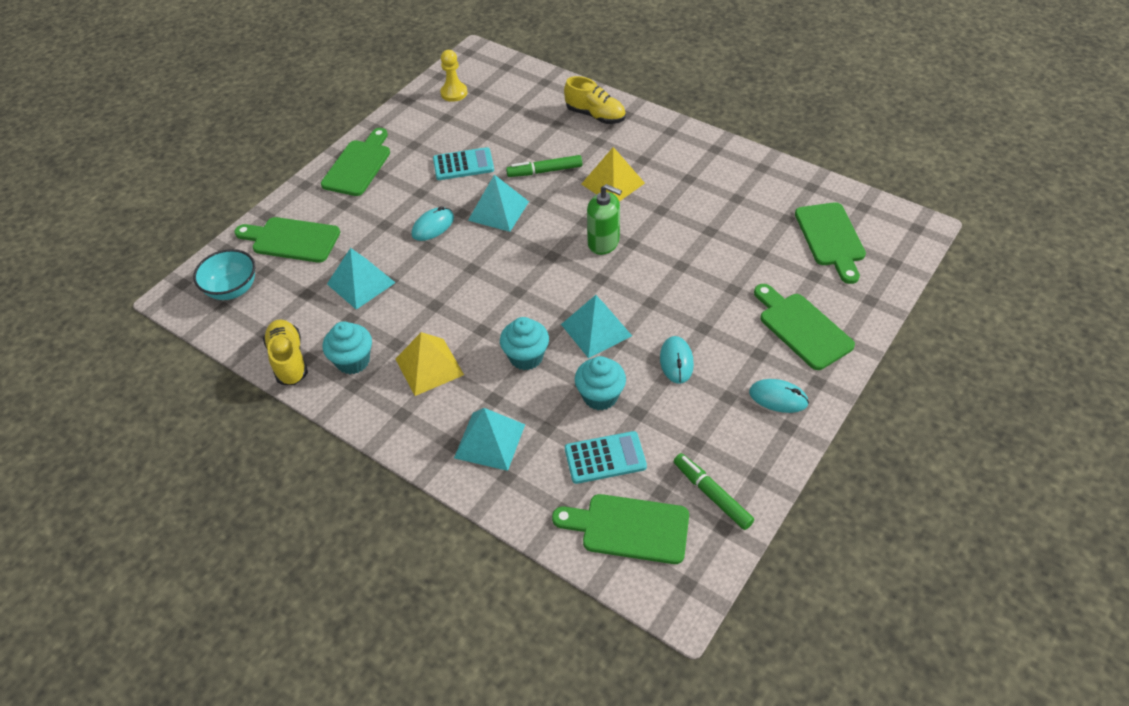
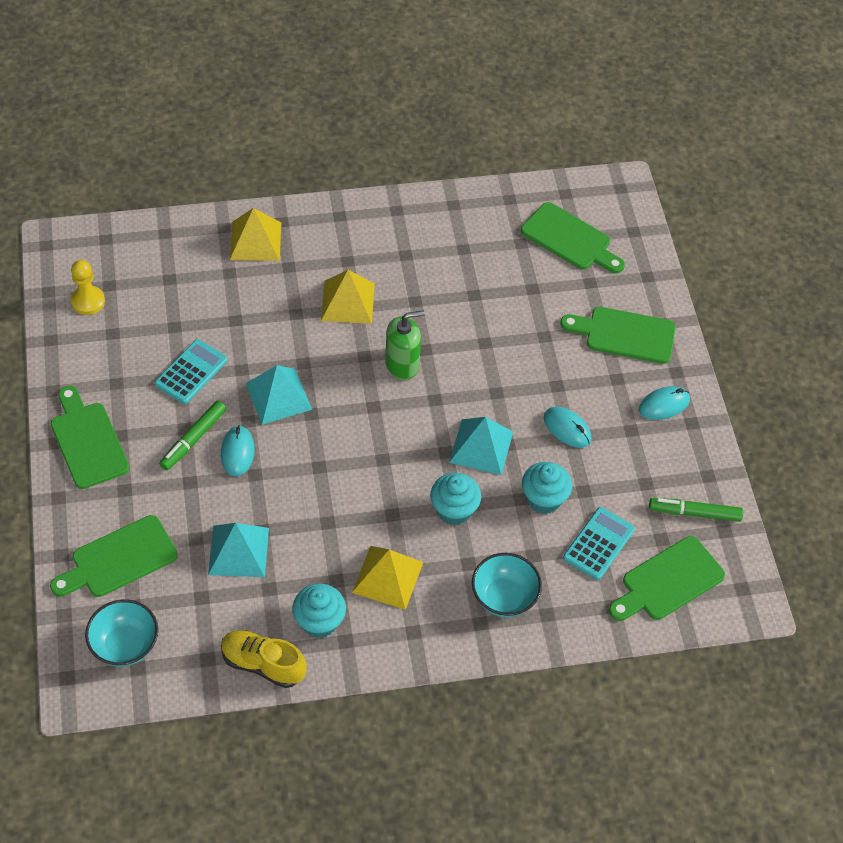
camera: 50 degrees left, 5 degrees up
turquoise pyramid [454,408,525,471] -> turquoise bowl [472,553,542,617]
green marker [506,155,582,177] -> green marker moved to [159,401,226,470]
yellow shoe [564,76,626,124] -> yellow pyramid [230,208,281,261]

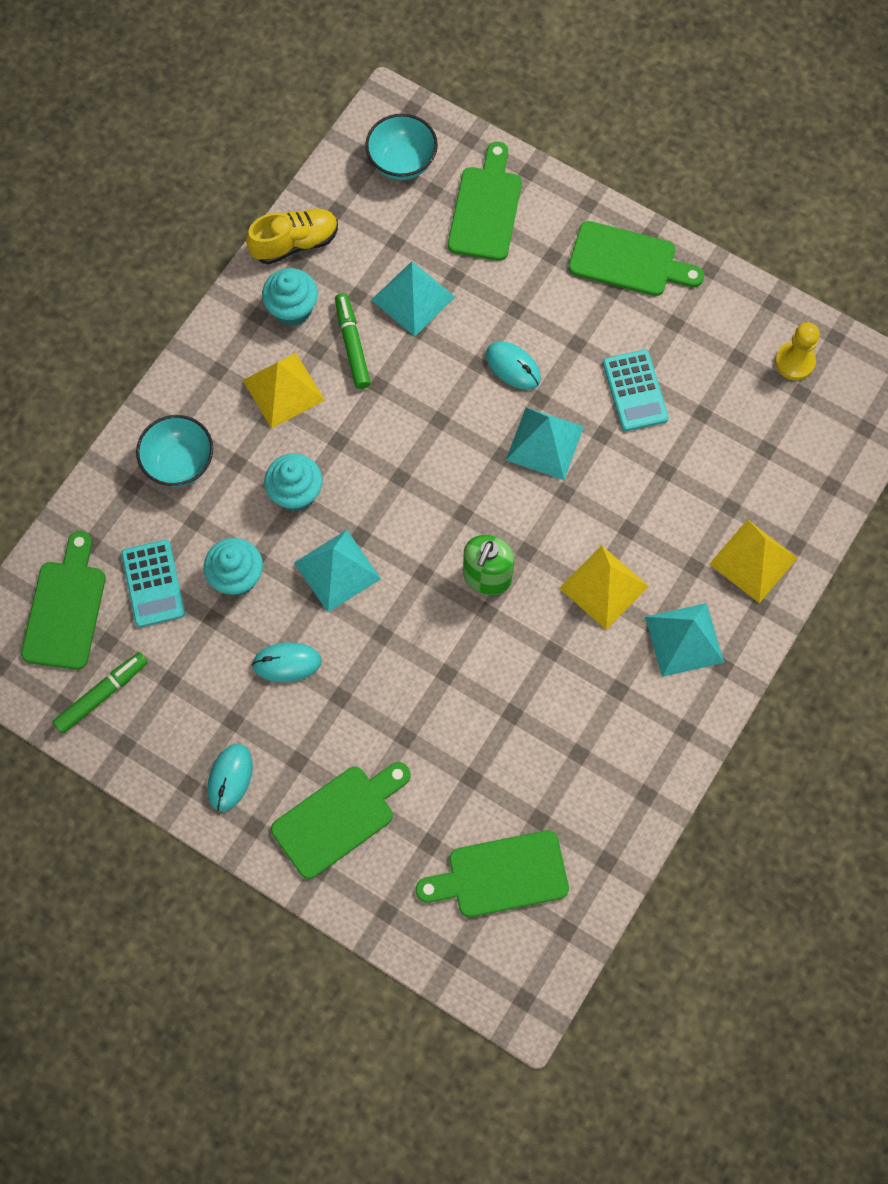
camera: 135 degrees right, 15 degrees up
green marker [159,401,226,470] -> green marker moved to [335,293,371,389]
none -> turquoise pyramid [645,603,724,677]

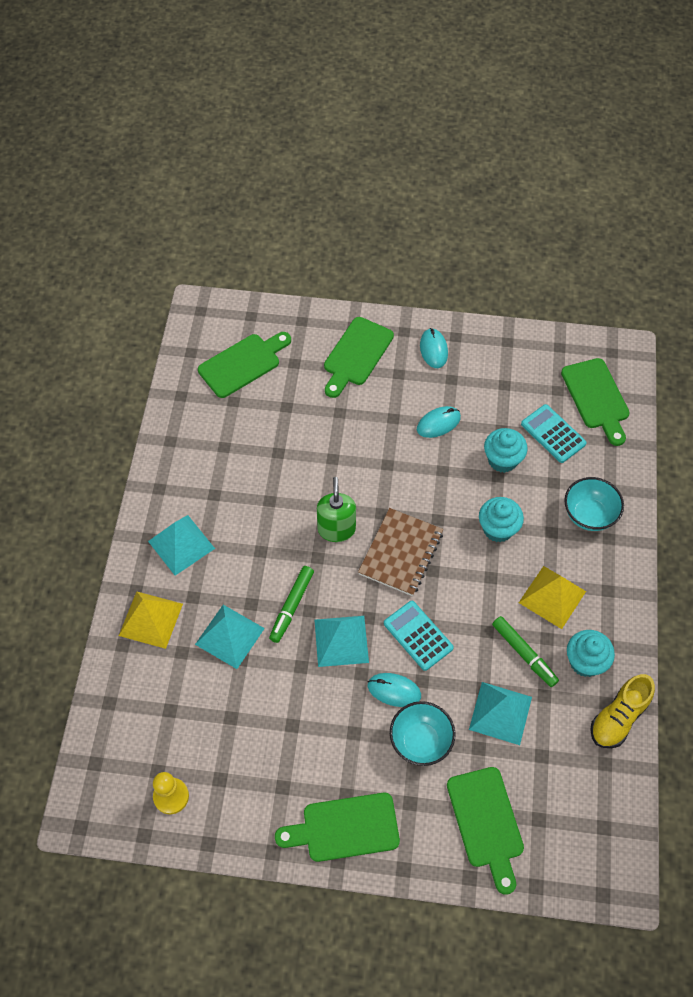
camera: 155 degrees right, 10 degrees down
green marker [52,652,148,734] -> green marker moved to [269,566,314,643]
turquoise pyramid [294,530,381,612] -> turquoise pyramid moved to [195,605,265,669]
turquoise bowl [365,114,438,180] -> turquoise bowl moved to [390,701,455,766]
yellow pyramid [559,545,649,630] -> none
turquoise calculator [603,350,669,431] -> turquoise calculator moved to [384,601,454,671]
none -> brown notebook [358,508,443,596]

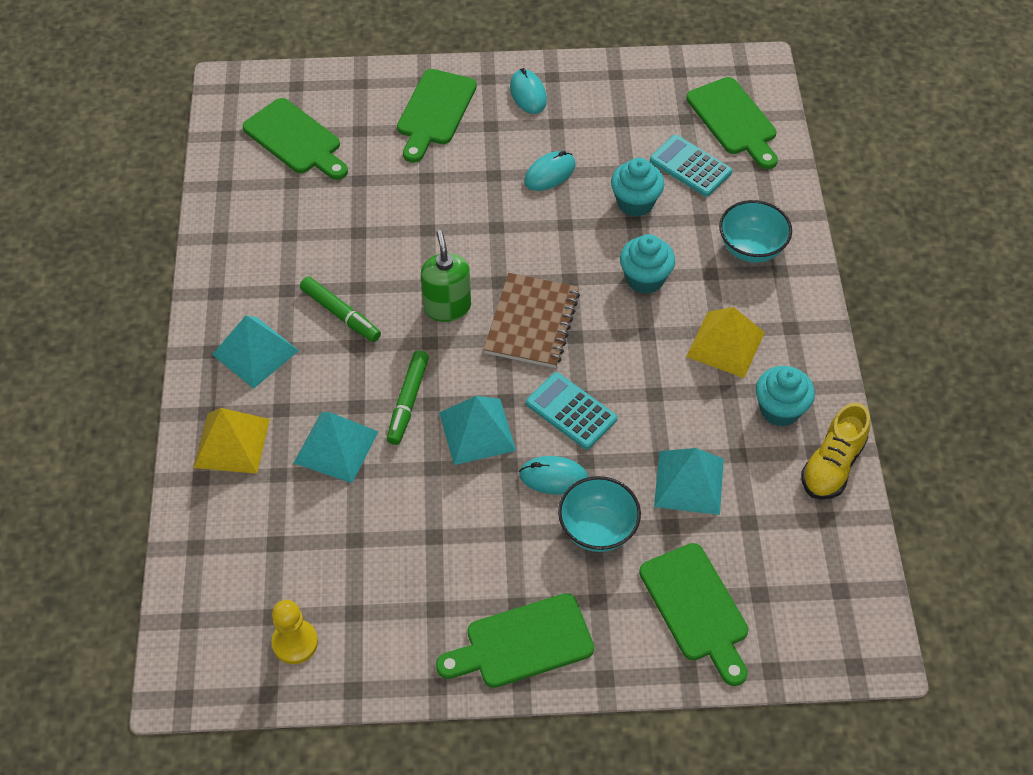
camera: 10 degrees left, 5 degrees down
green cutting board [198,332,291,398] -> green cutting board turned 90 degrees clockwise [243,98,348,180]
green marker [492,616,559,687] -> green marker moved to [300,276,381,342]

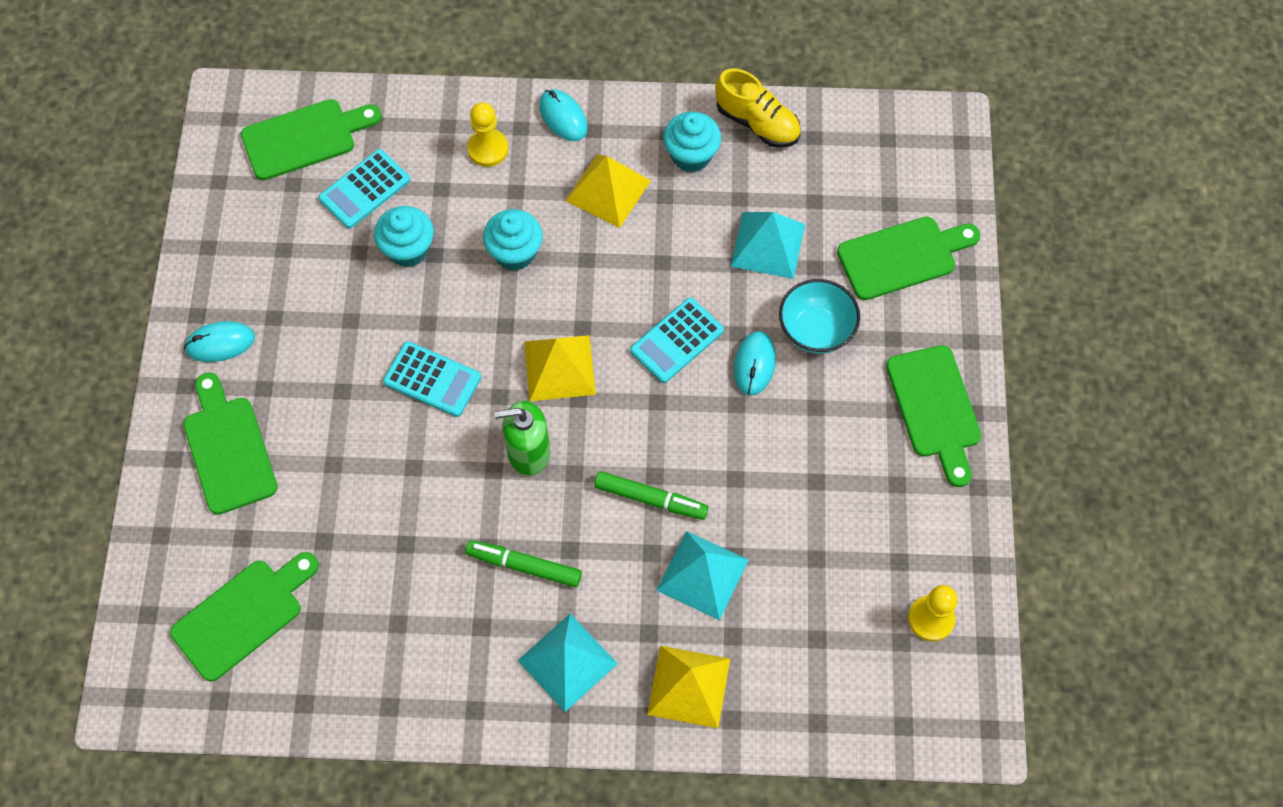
camera: 85 degrees left, 10 degrees up
green marker [300,276,381,342] -> green marker turned 120 degrees counterclockwise [465,540,582,587]
green cutting board [397,69,477,163] -> green cutting board turned 135 degrees counterclockwise [183,372,277,515]
turquoise pyramid [439,396,516,465] -> none
brown notebook [483,273,580,368] -> yellow pyramid [524,335,596,401]
turquoise mouse [524,151,576,191] -> turquoise mouse moved to [539,89,588,141]
turquoise bowl [719,200,792,263] -> yellow pawn [467,102,508,167]
none -> turquoise calculator [383,341,481,417]

